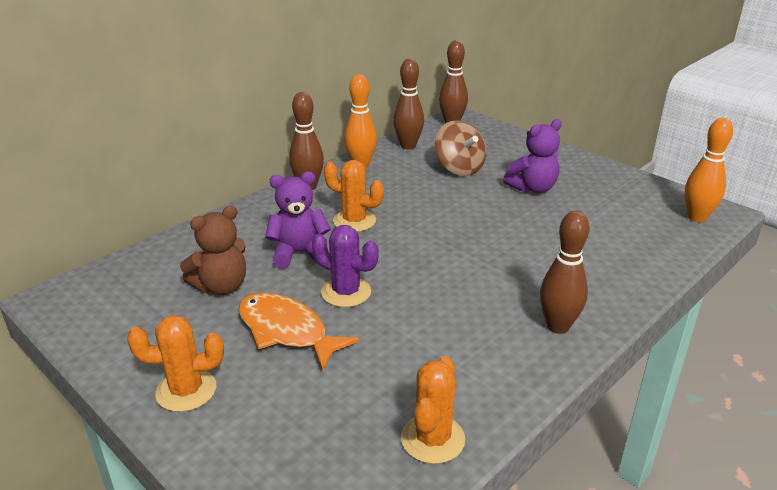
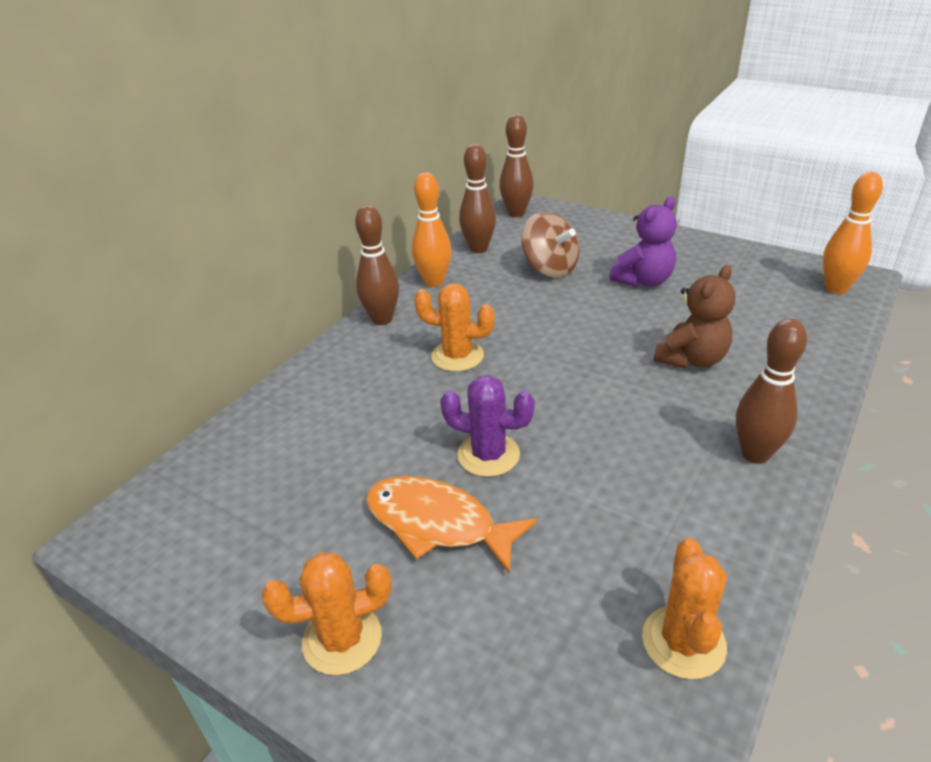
camera: 10 degrees left, 5 degrees up
brown teddy bear [180,205,246,295] -> brown teddy bear moved to [654,265,735,369]
purple teddy bear [265,172,331,268] -> none

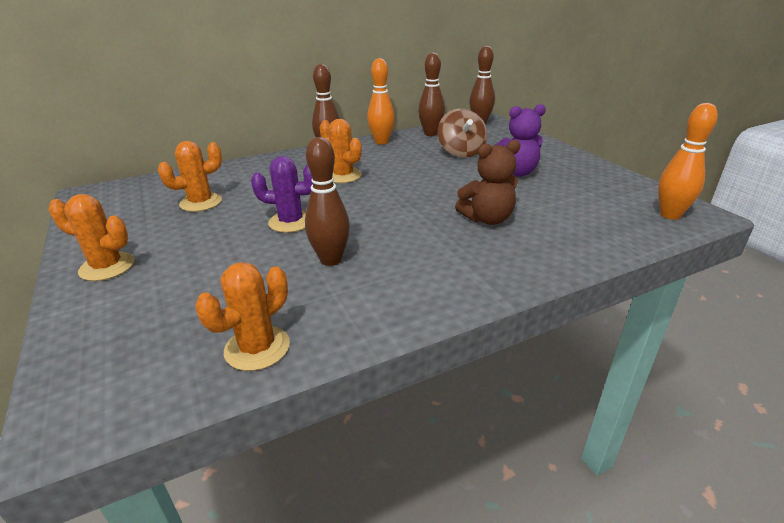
camera: 30 degrees right, 5 degrees down
orange fish [366,476,537,574] -> none
purple cactus [440,375,535,477] -> purple cactus turned 45 degrees counterclockwise [251,156,313,233]
brown bowling pin [736,318,807,464] -> brown bowling pin moved to [305,137,350,266]
none -> orange cactus [158,141,222,212]

